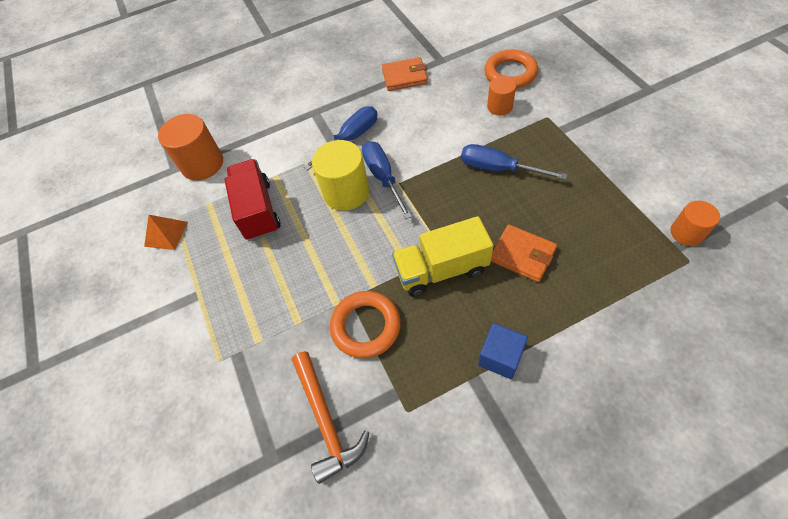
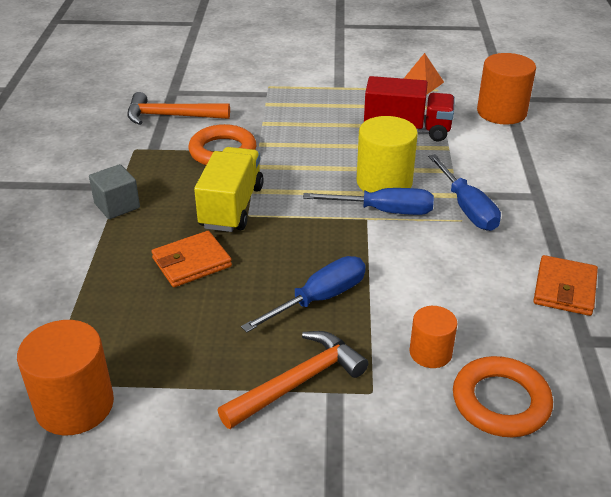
camera: 110 degrees right, 20 degrees down
blue cube [478,323,528,379] -> grey cube [89,164,140,219]
orange cylinder [671,201,720,246] -> orange cylinder [17,320,114,435], size x1.70
none -> orange hammer [217,331,368,429]

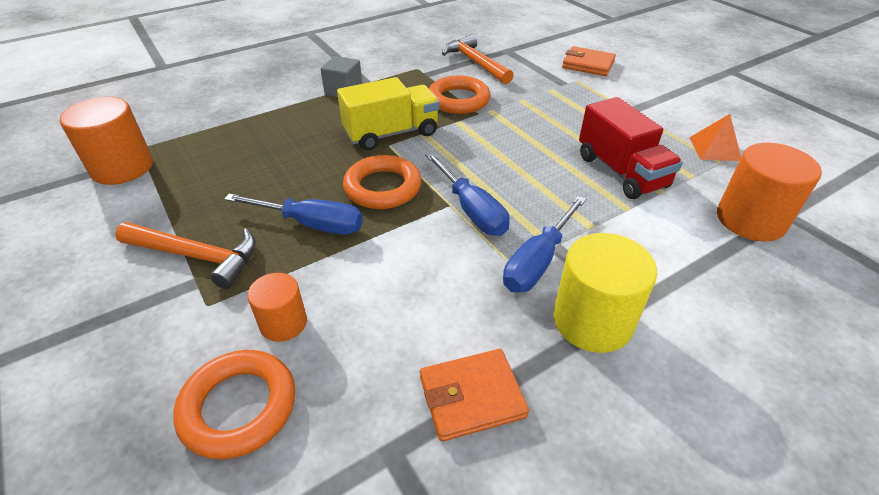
camera: 55 degrees right, 5 degrees up
orange wallet [151,231,232,287] -> orange wallet moved to [562,46,616,76]
yellow cylinder [357,116,418,193] -> yellow cylinder moved to [553,233,657,353]
none -> orange ring [343,155,422,209]

